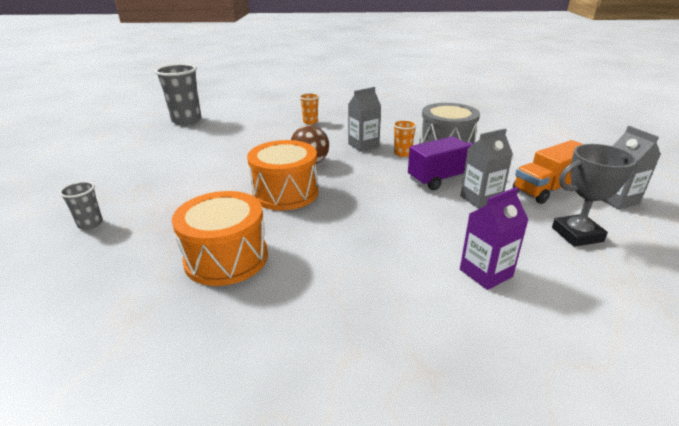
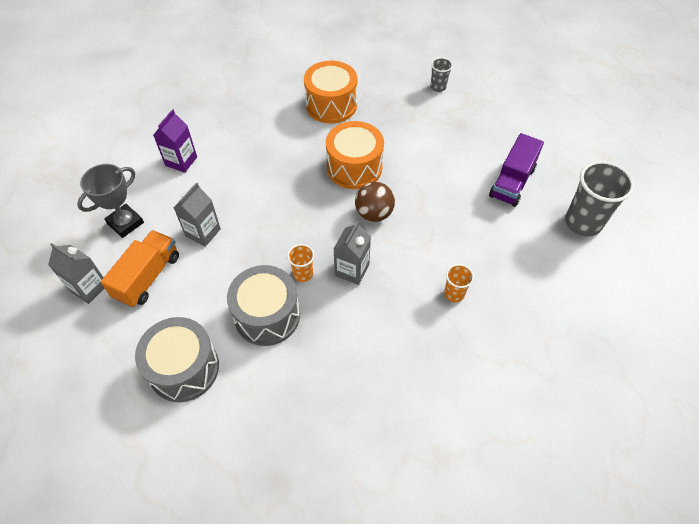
camera: 145 degrees right, 25 degrees up
purple truck [408,136,473,190] -> purple truck moved to [489,133,544,207]
none -> grey drum [135,317,219,402]

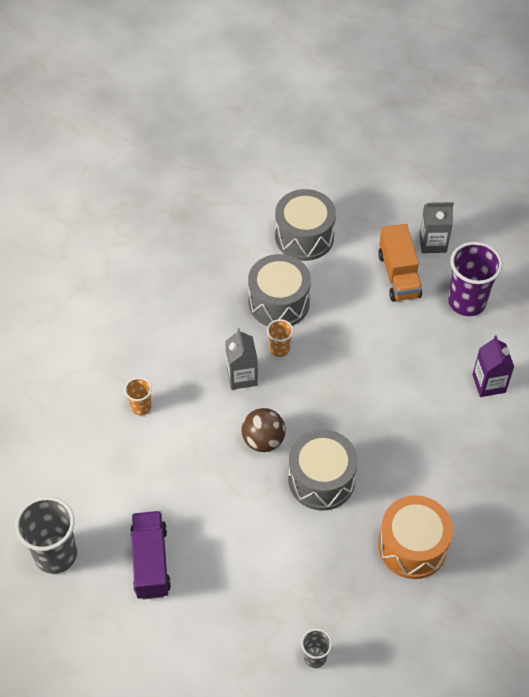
camera: 145 degrees right, 0 degrees up
grey trophy [77,164,144,238] -> purple cup [448,242,503,316]
grey carton [174,182,221,247] -> none
orange drum [326,121,384,189] -> grey drum [288,429,358,511]

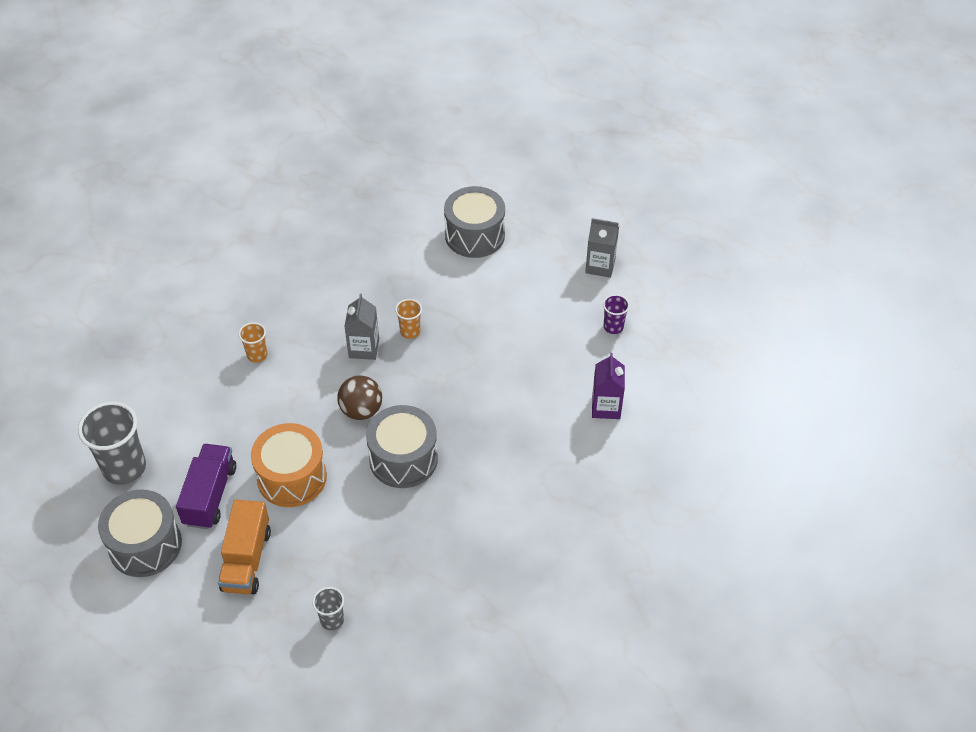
camera: 15 degrees right, 5 degrees down
grey drum [248,254,311,326] -> grey drum moved to [98,489,182,577]
orange truck [378,224,422,302] -> orange truck moved to [218,500,271,594]
orange drum [378,495,453,579] -> orange drum moved to [251,423,327,507]
purple cup [448,242,503,316] -> purple cup [603,294,630,334], size x0.51

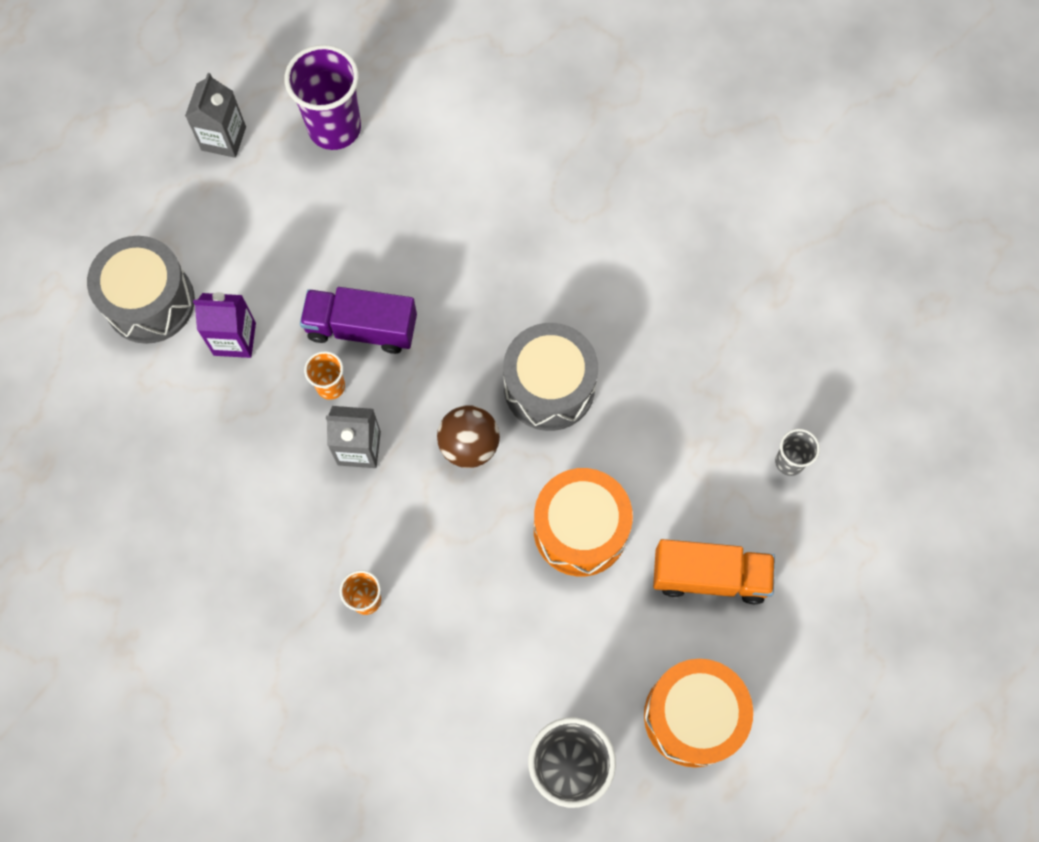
camera: 90 degrees left, 20 degrees up
grey drum [98,489,182,577] -> orange drum [644,659,753,768]
purple truck [176,444,236,529] -> purple truck moved to [300,287,417,354]
purple carton [592,353,625,419] -> purple carton moved to [193,292,256,358]
purple cup [603,294,630,334] -> purple cup [285,45,361,150], size x1.97

